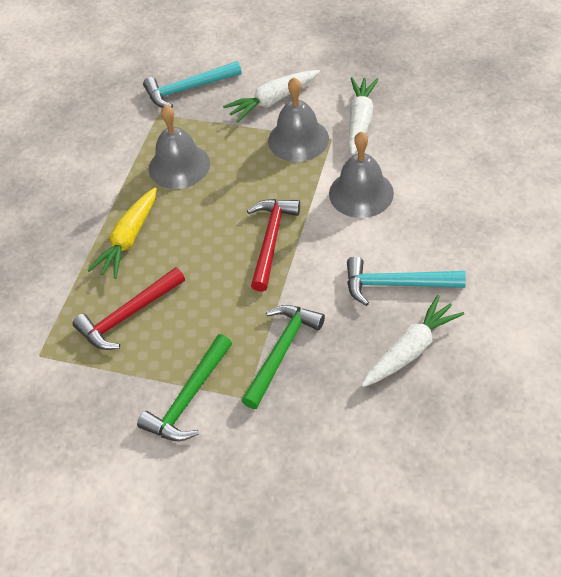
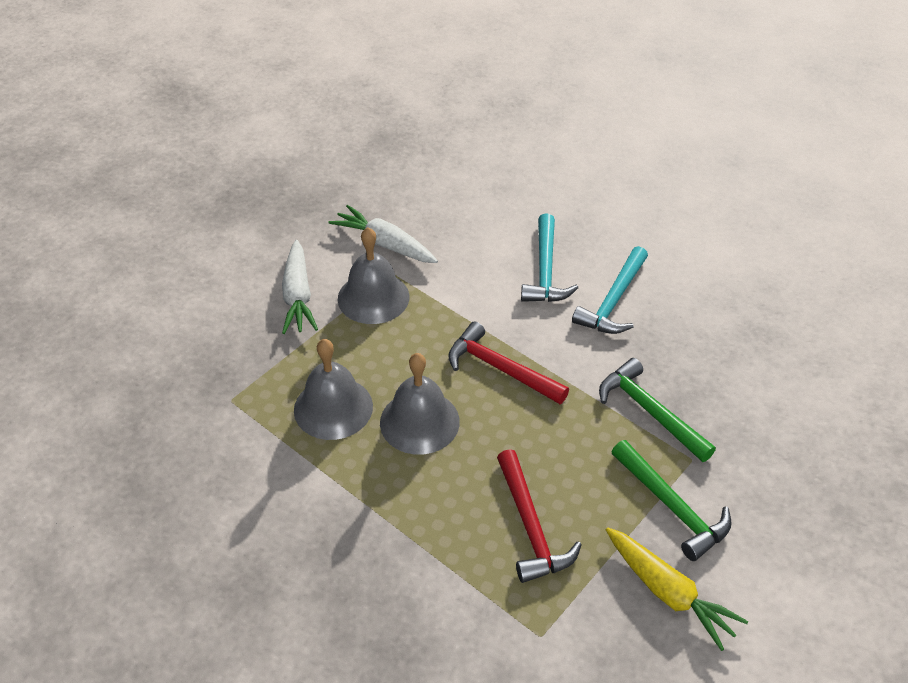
camera: 70 degrees left, 5 degrees down
yellow carrot [88,188,157,279] -> yellow carrot moved to [606,527,748,651]
turquoise hammer [143,61,242,108] -> turquoise hammer moved to [521,213,578,302]
grey bell [329,131,394,218] -> grey bell moved to [380,353,460,455]
white carrot [361,295,464,387] -> none

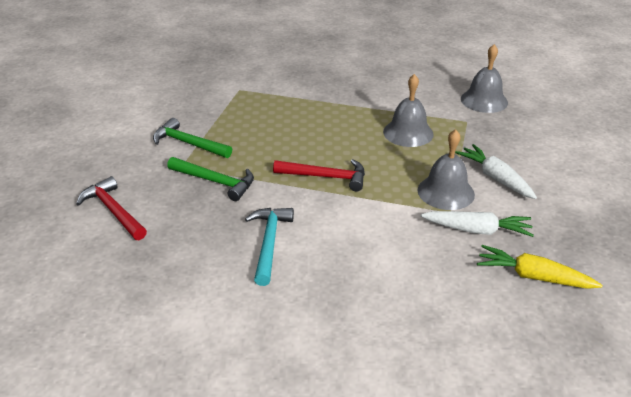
camera: 155 degrees right, 10 degrees down
grey bell [380,353,460,455] -> grey bell moved to [461,44,508,113]
red hammer [497,449,582,583] -> red hammer moved to [76,176,147,240]
turquoise hammer [521,213,578,302] -> none
yellow carrot [606,527,748,651] -> yellow carrot moved to [477,245,603,289]

